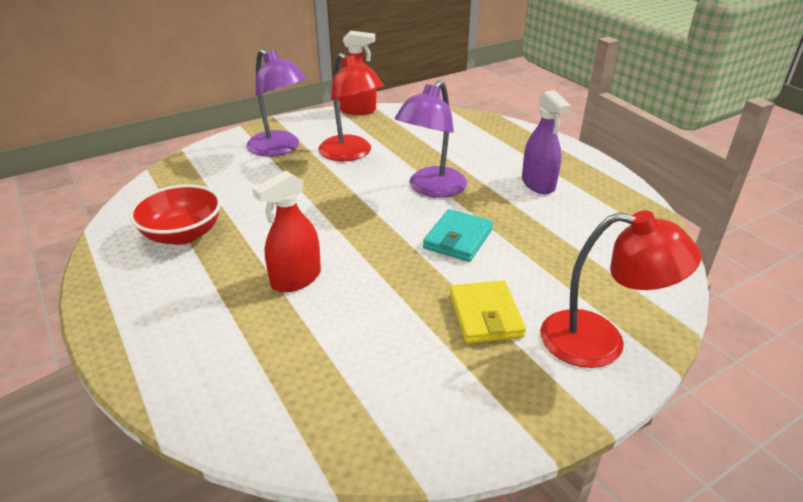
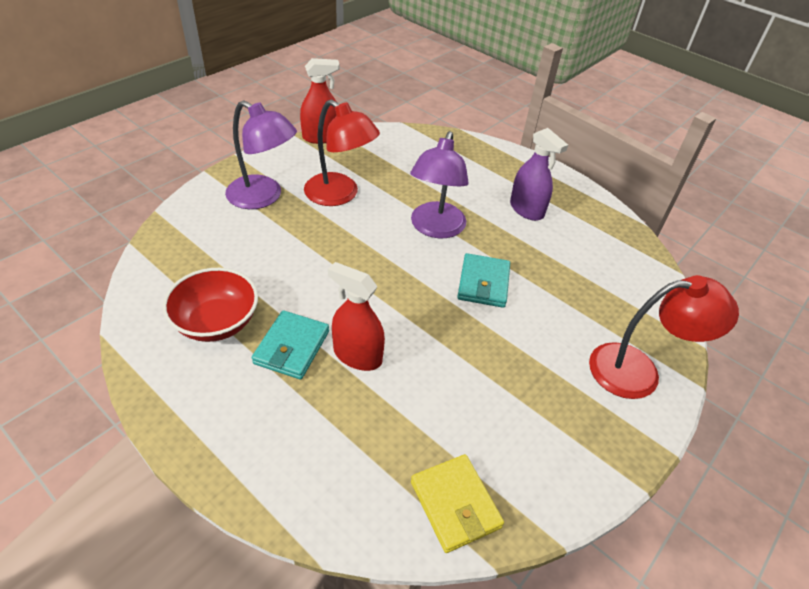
camera: 20 degrees left, 10 degrees up
red spray bottle [252,171,321,292] -> red spray bottle turned 90 degrees clockwise [328,262,385,371]
yellow wallet [450,280,526,344] -> yellow wallet moved to [411,454,504,553]
none -> turquoise wallet [252,310,329,379]

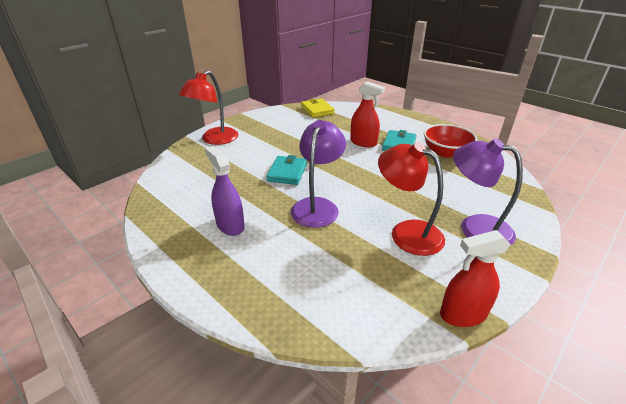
camera: 175 degrees left, 10 degrees down
red lamp [589,275,739,399] -> red lamp turned 60 degrees counterclockwise [179,70,238,145]

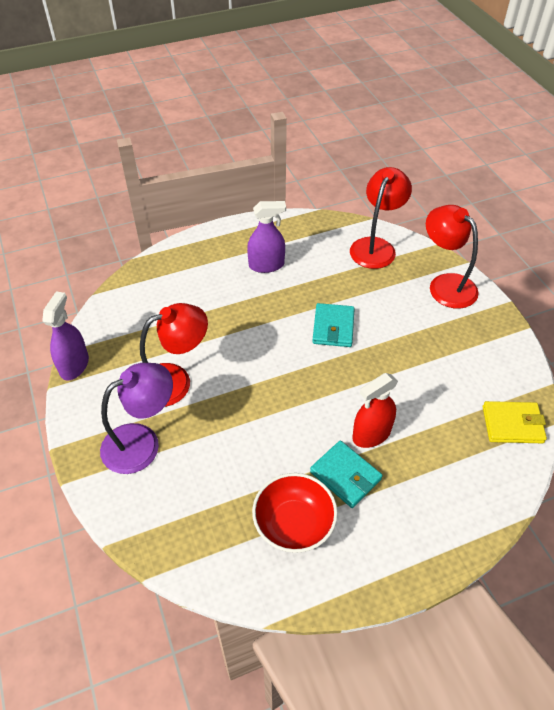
camera: 115 degrees right, 15 degrees up
turquoise wallet [266,155,307,185] -> turquoise wallet turned 60 degrees clockwise [312,303,355,347]
purple lamp [291,120,346,228] -> none
red spray bottle [440,230,511,327] -> purple spray bottle [42,291,89,380]
none -> red lamp [350,167,412,269]

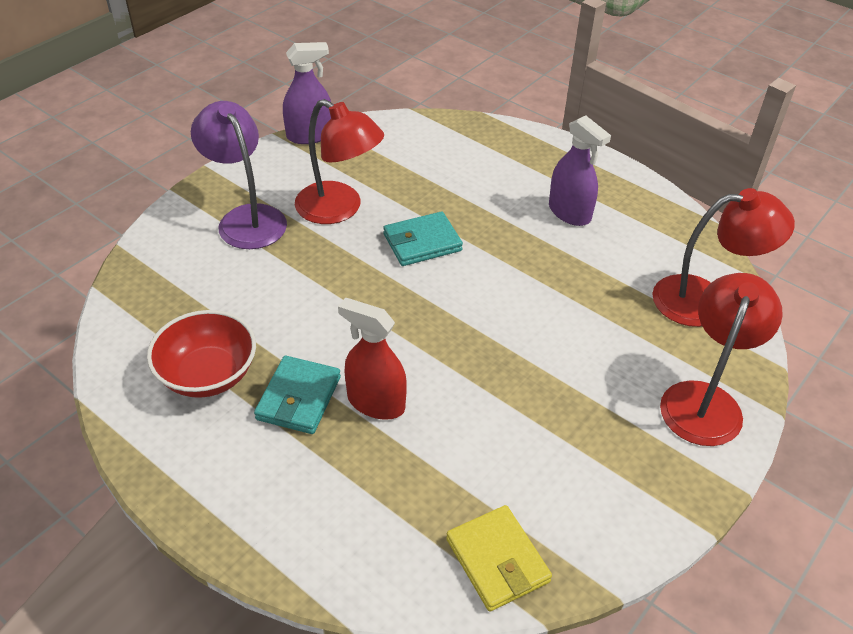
camera: 60 degrees right, 5 degrees down
purple lamp [100,363,173,474] -> purple lamp turned 150 degrees counterclockwise [191,101,287,249]
turquoise wallet [312,303,355,347] -> turquoise wallet moved to [383,211,463,266]

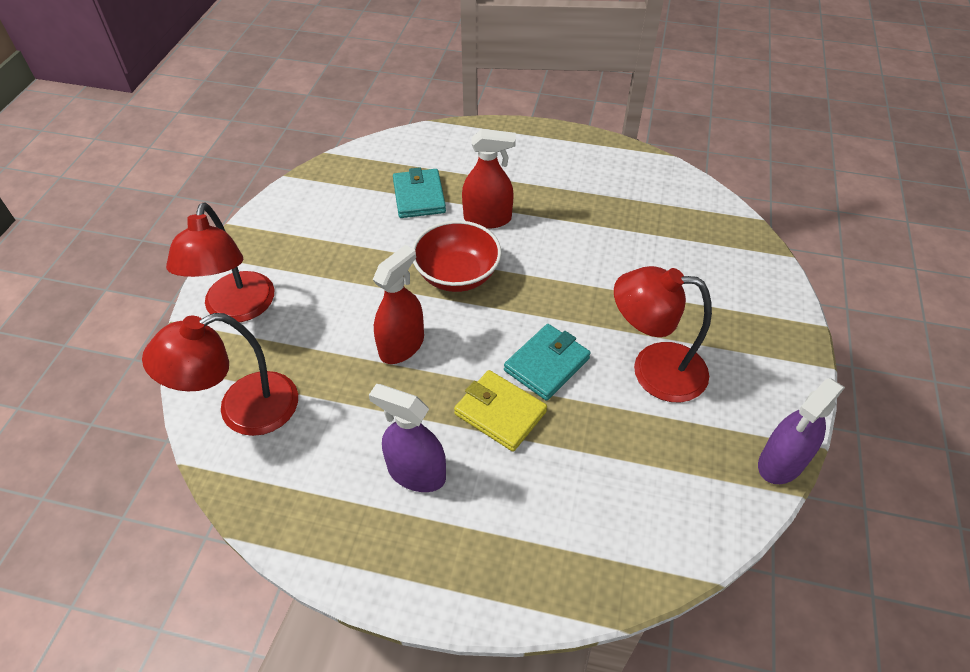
camera: 155 degrees right, 5 degrees up
red bowl [147,310,256,398] -> red bowl moved to [412,220,502,292]
purple lamp [191,101,287,249] -> none
turquoise wallet [254,356,341,434] -> turquoise wallet moved to [393,167,446,218]
yellow wallet [446,505,552,612] -> yellow wallet moved to [454,370,547,452]
none -> red spray bottle [373,245,424,364]

